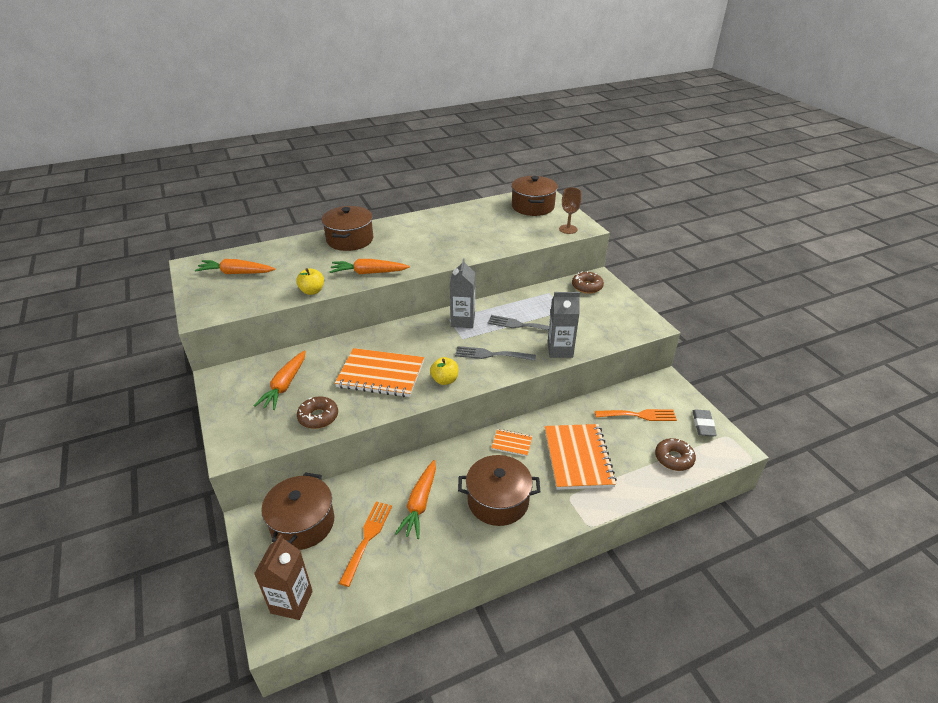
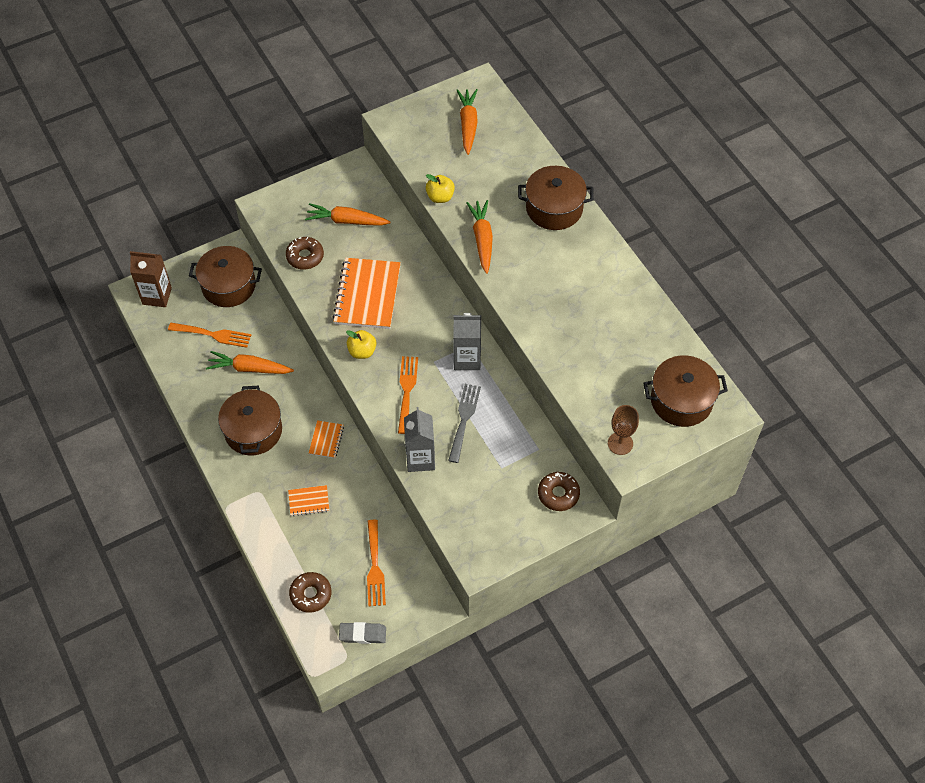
camera: 85 degrees right, 20 degrees up
grey fork [455,346,536,361] -> orange fork [398,356,418,434]
orange notebook [545,424,617,490] -> orange notebook [288,485,329,516], size x0.47

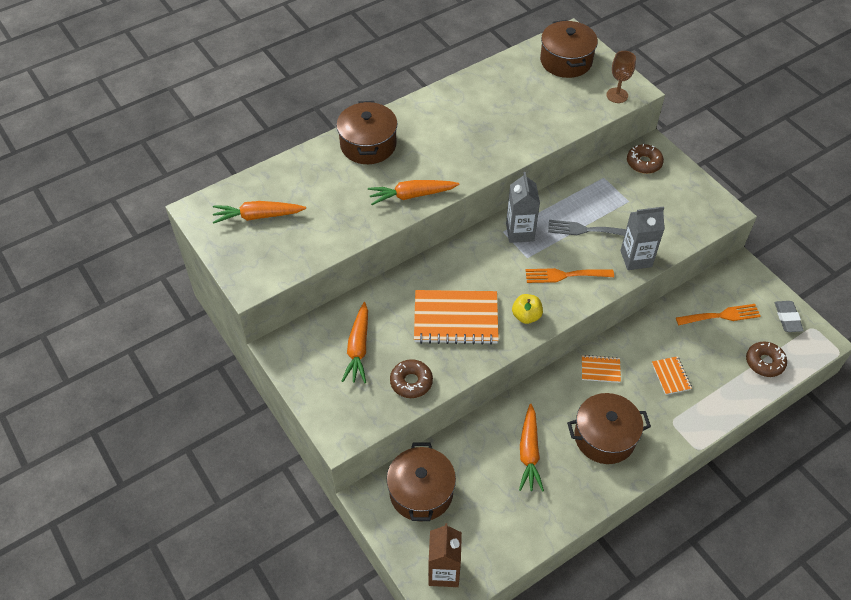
camera: 95 degrees left, 5 degrees down
orange fork [168,323,251,348] -> none
yellow apple [426,174,455,203] -> none

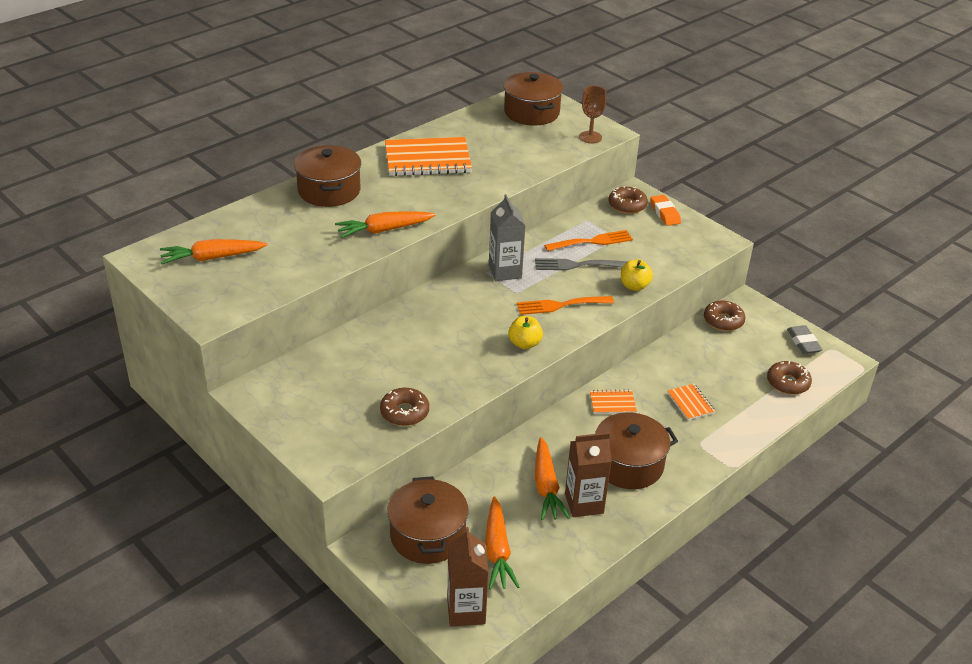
camera: 10 degrees left, 15 degrees down
orange carrot [342,302,368,383] -> orange carrot moved to [485,496,519,590]
orange notebook [414,290,499,345] -> orange notebook moved to [385,137,472,176]
grey carton [620,206,665,270] -> yellow apple [621,260,653,291]
orange fork [676,304,761,325] -> orange fork moved to [544,230,633,251]
none -> brown carton [565,432,612,517]
none -> orange eraser [650,195,681,226]
none -> brown donut [704,301,745,331]

